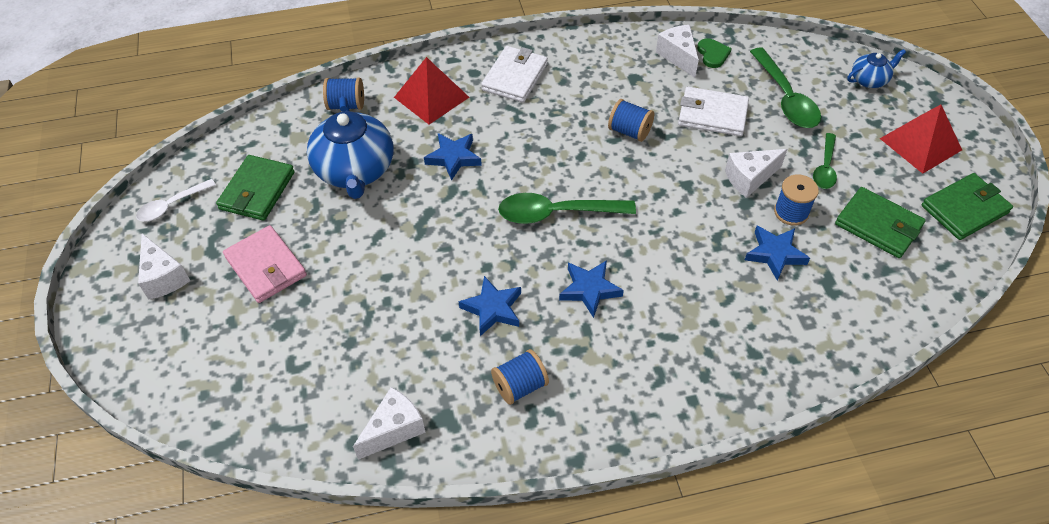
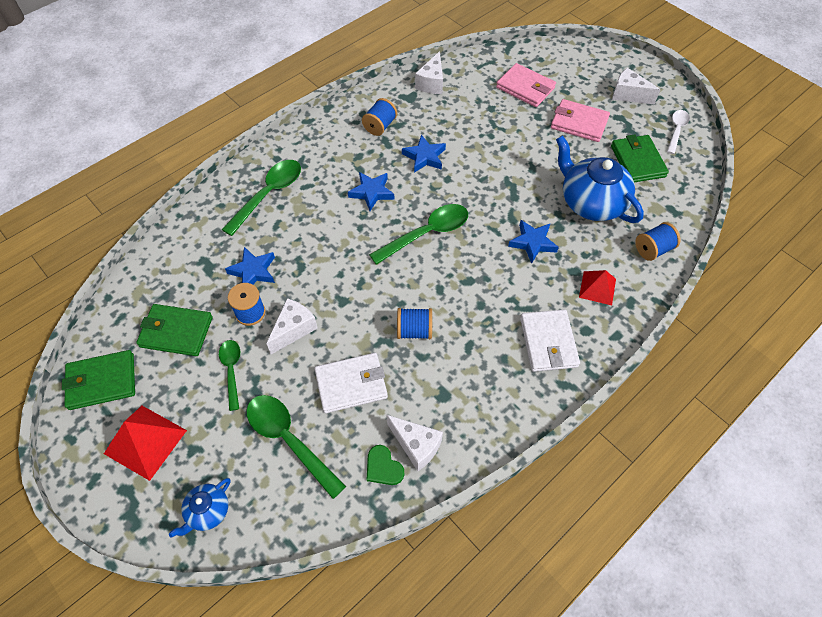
camera: 150 degrees right, 5 degrees up
red pyramid [394,57,469,124] -> red pyramid [579,270,616,305], size x0.64
green wallet [921,173,1013,240] -> green wallet turned 45 degrees clockwise [62,350,135,410]
none -> green spoon [222,160,301,236]
none -> pink wallet [496,63,556,107]

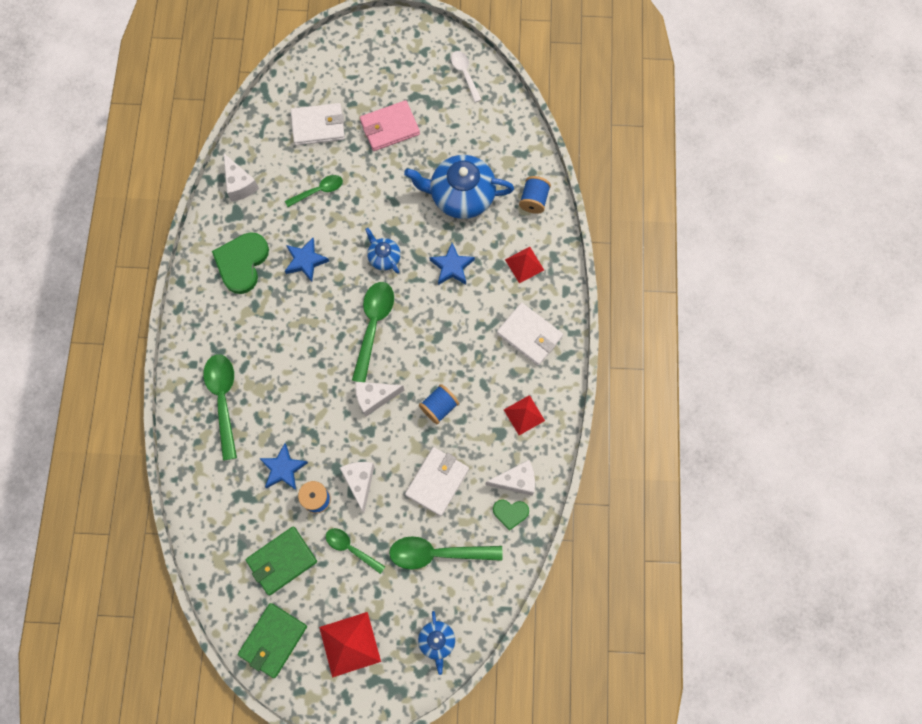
camera: 45 degrees left, 15 degrees up
blue star [348,172,395,211] -> none
blue spool [362,98,397,136] -> green heart [212,232,269,294]
pink wallet [496,63,556,107] -> white wallet [291,103,345,146]
green wallet [611,134,669,182] -> none
white cheese [612,68,661,105] -> white cheese moved to [356,382,404,417]
none -> green spoon [285,175,343,207]
none -> blue teapot [365,228,401,274]
none -> red pyramid [504,395,545,435]

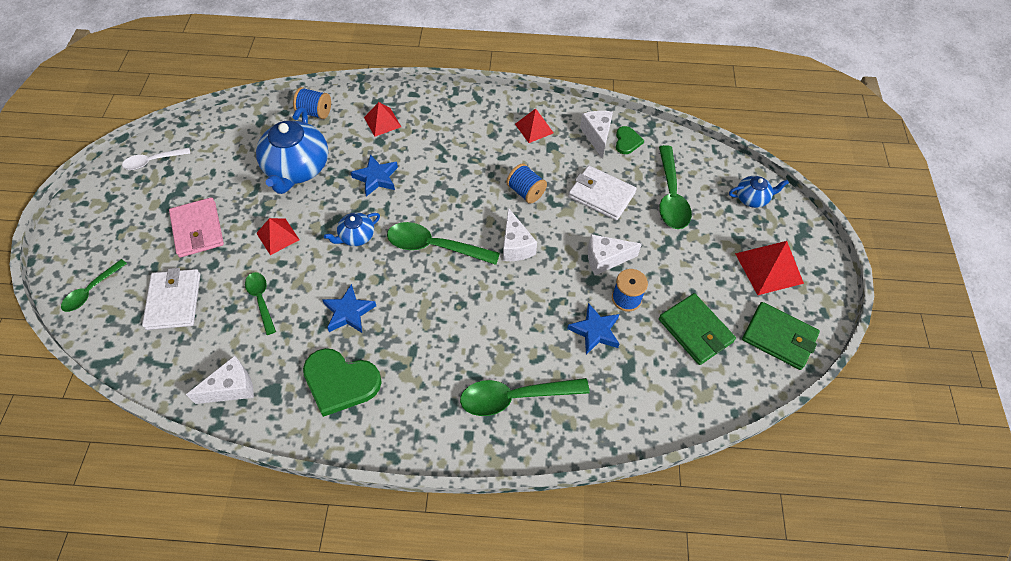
camera: 90 degrees left, 15 degrees down
green spoon [326,528,385,574] -> green spoon moved to [61,259,127,312]
white wallet [497,303,563,365] -> none
none -> red pyramid [256,218,300,255]

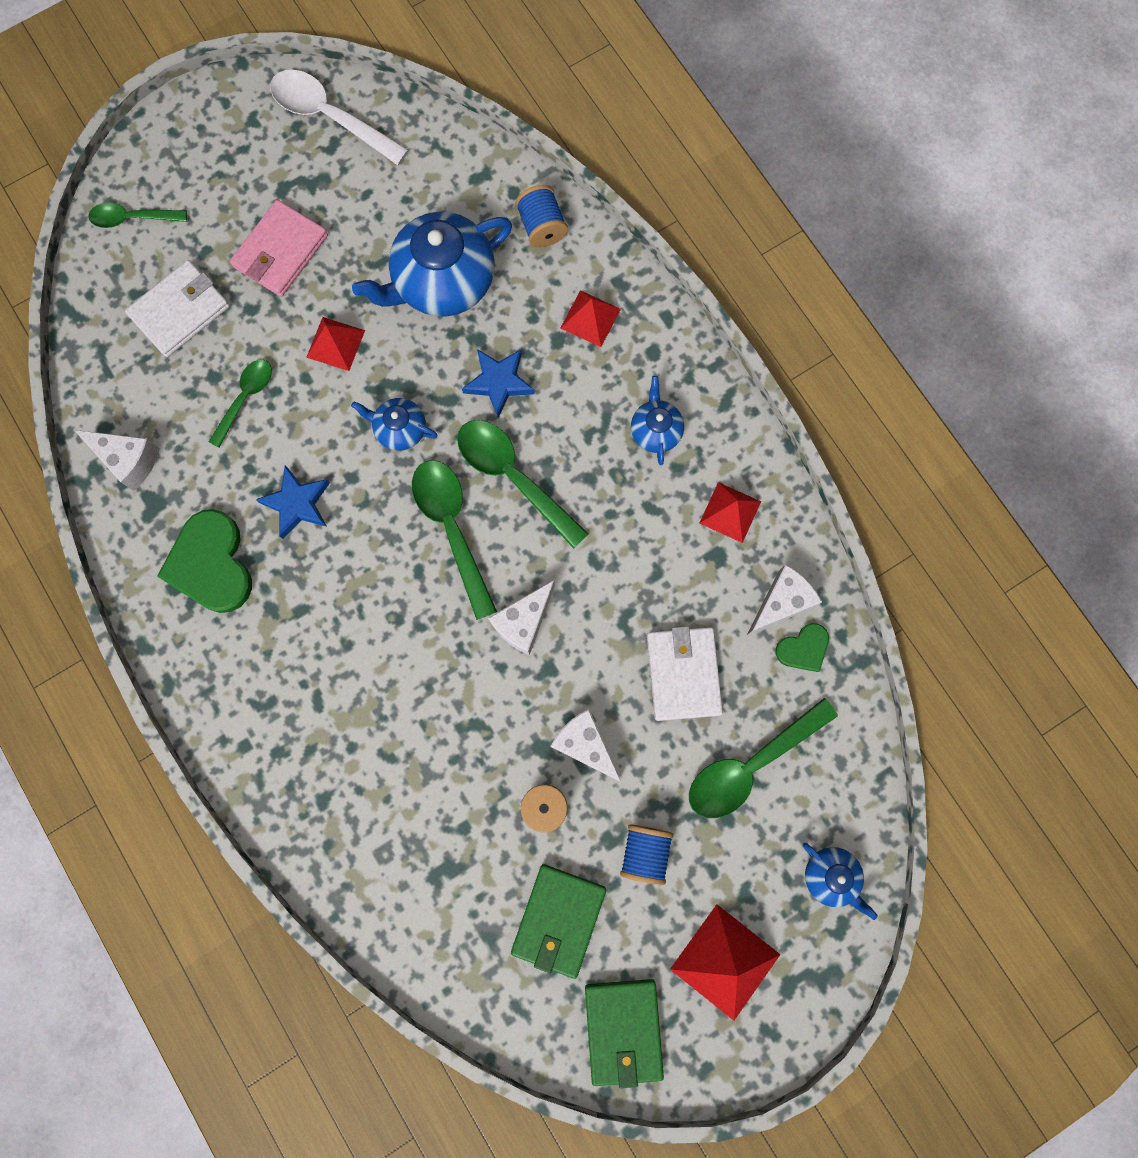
camera: 55 degrees right, 20 degrees up
white spoon [122,148,191,170] -> white spoon [270,70,409,165], size x1.65
green spoon [460,378,590,416] -> green spoon moved to [457,420,589,549]
blue spool [506,163,547,204] -> blue spool moved to [620,824,674,885]
blue star [567,303,619,355] -> none
none -> blue teapot [631,376,684,465]

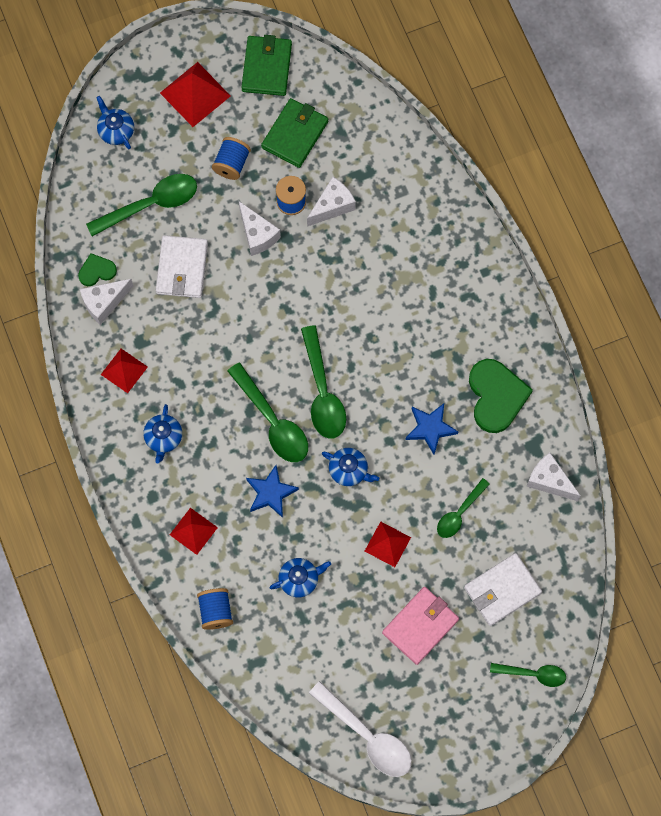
camera: 170 degrees left, 5 degrees down
blue teapot [352,212,512,317] -> blue teapot [270,558,331,598], size x0.50
white cheese [488,580,555,655] -> white cheese moved to [307,177,356,227]

